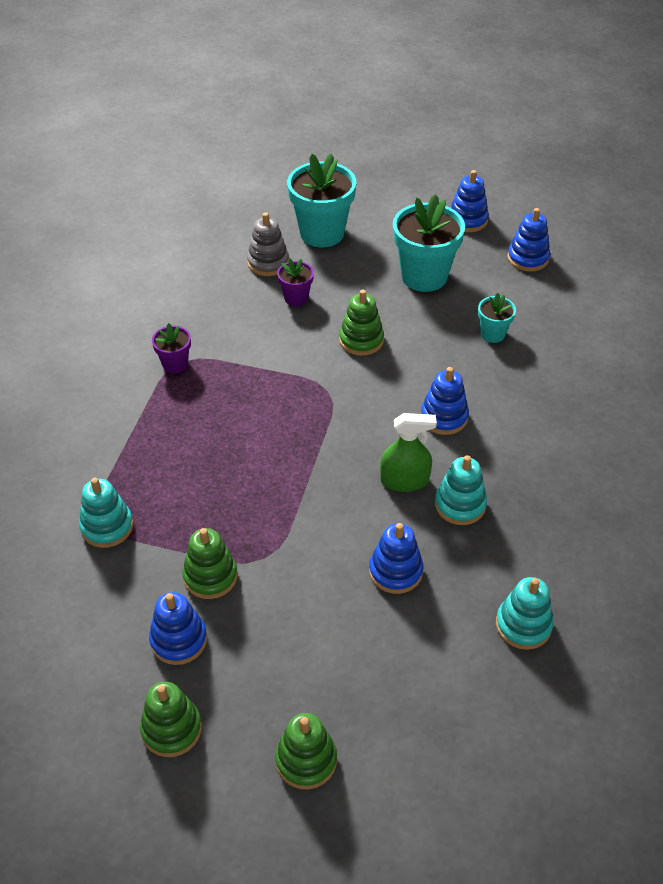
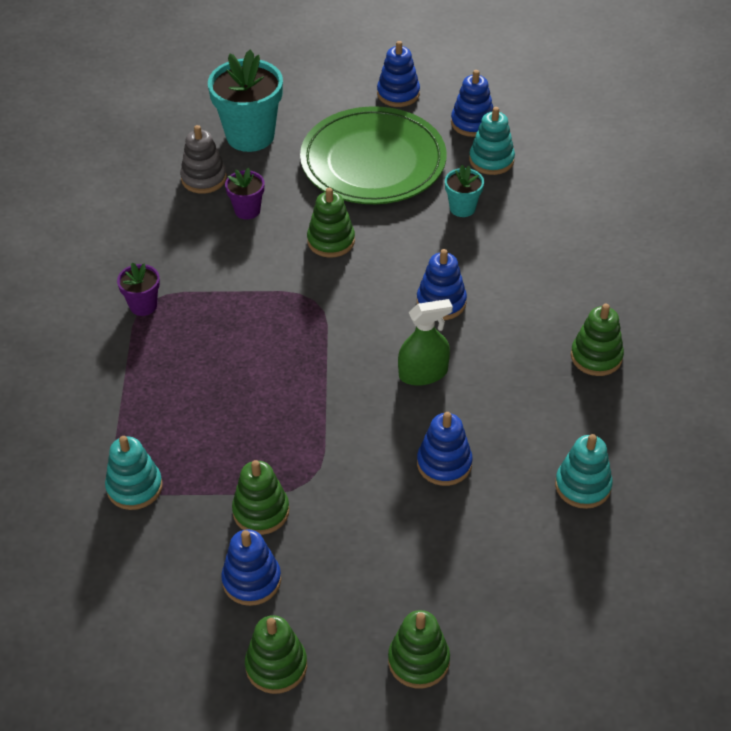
camera: 15 degrees left, 0 degrees up
turquoise flower pot [393,194,465,292] -> green plate [300,106,447,204]
turquoise stacking toy [435,455,487,525] -> turquoise stacking toy moved to [469,107,515,175]
none -> green stacking toy [571,304,624,376]

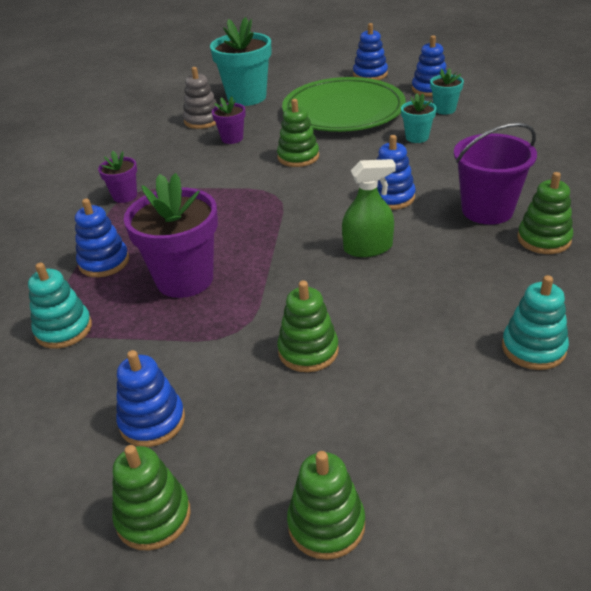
camera: 10 degrees right, 10 degrees down
green stacking toy [232,460,289,535] -> green stacking toy moved to [277,281,339,372]
blue stacking toy [417,412,473,486] -> blue stacking toy moved to [75,199,129,277]
turquoise stacking toy [469,107,515,175] -> turquoise flower pot [430,68,464,114]
none -> purple flower pot [124,173,218,298]
none -> purple bucket [454,123,537,225]

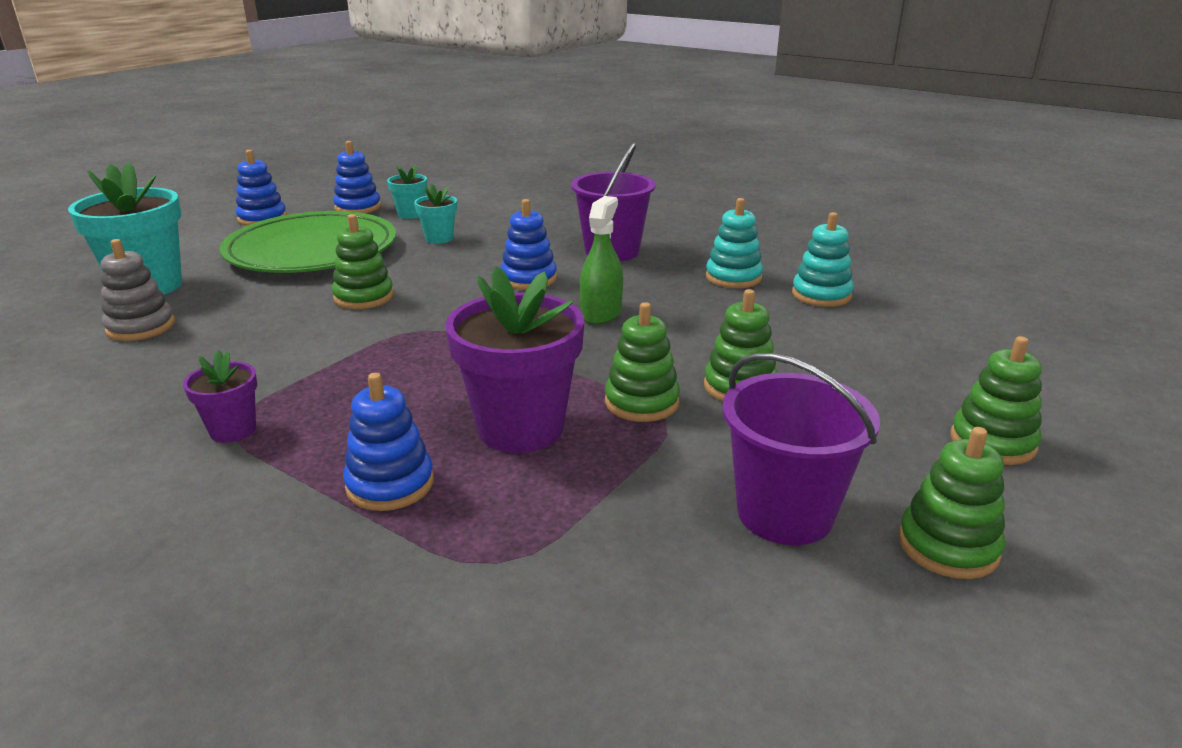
camera: 65 degrees left, 10 degrees down
turquoise stacking toy [28,263,92,349] -> turquoise stacking toy moved to [706,198,763,288]
blue stacking toy [116,350,185,447] -> purple bucket [722,353,880,545]
purple flower pot [212,96,246,144] -> none
green stacking toy [517,172,573,254] -> green stacking toy moved to [605,302,680,422]

